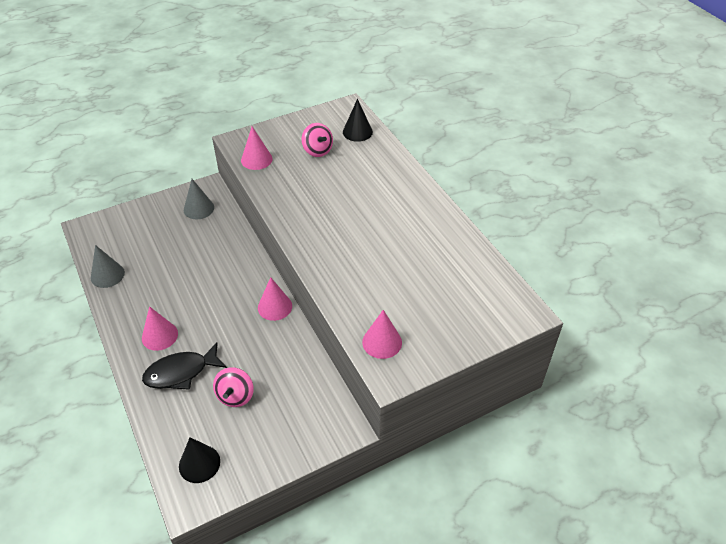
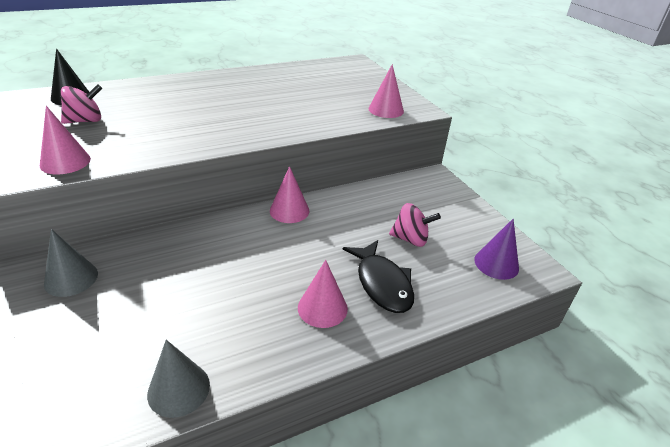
camera: 90 degrees left, 10 degrees down
black cone [179,437,220,483] -> purple cone [474,219,519,280]

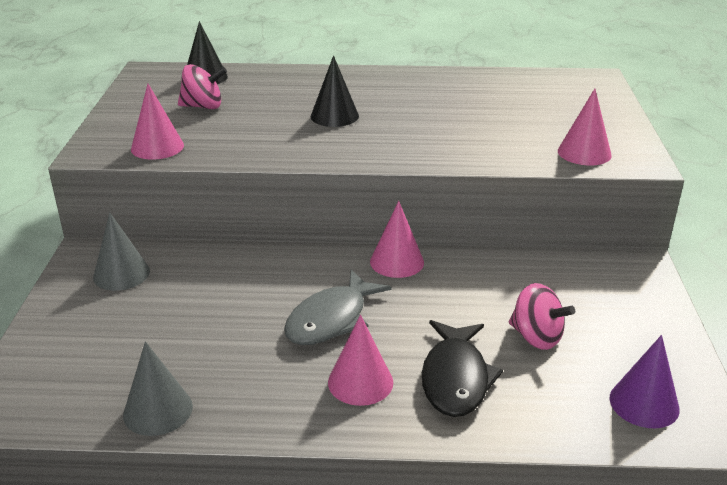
camera: 30 degrees right, 5 degrees down
none -> grey fish [284,270,392,345]
none -> black cone [311,55,359,127]

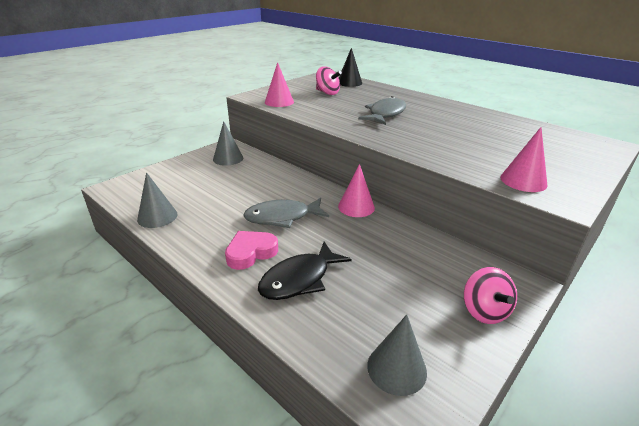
camera: 40 degrees right, 0 degrees up
black cone [311,55,359,127] -> grey fish [358,96,406,125]
pink cone [328,314,393,406] -> pink heart [225,231,278,270]
pink spinning top [509,283,575,350] -> pink spinning top moved to [464,267,517,324]
purple cone [609,335,680,428] -> grey cone [367,315,427,396]

